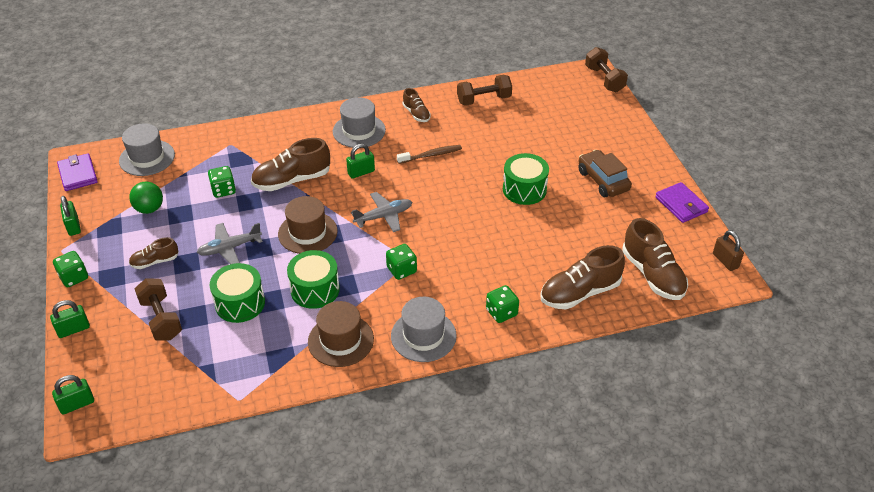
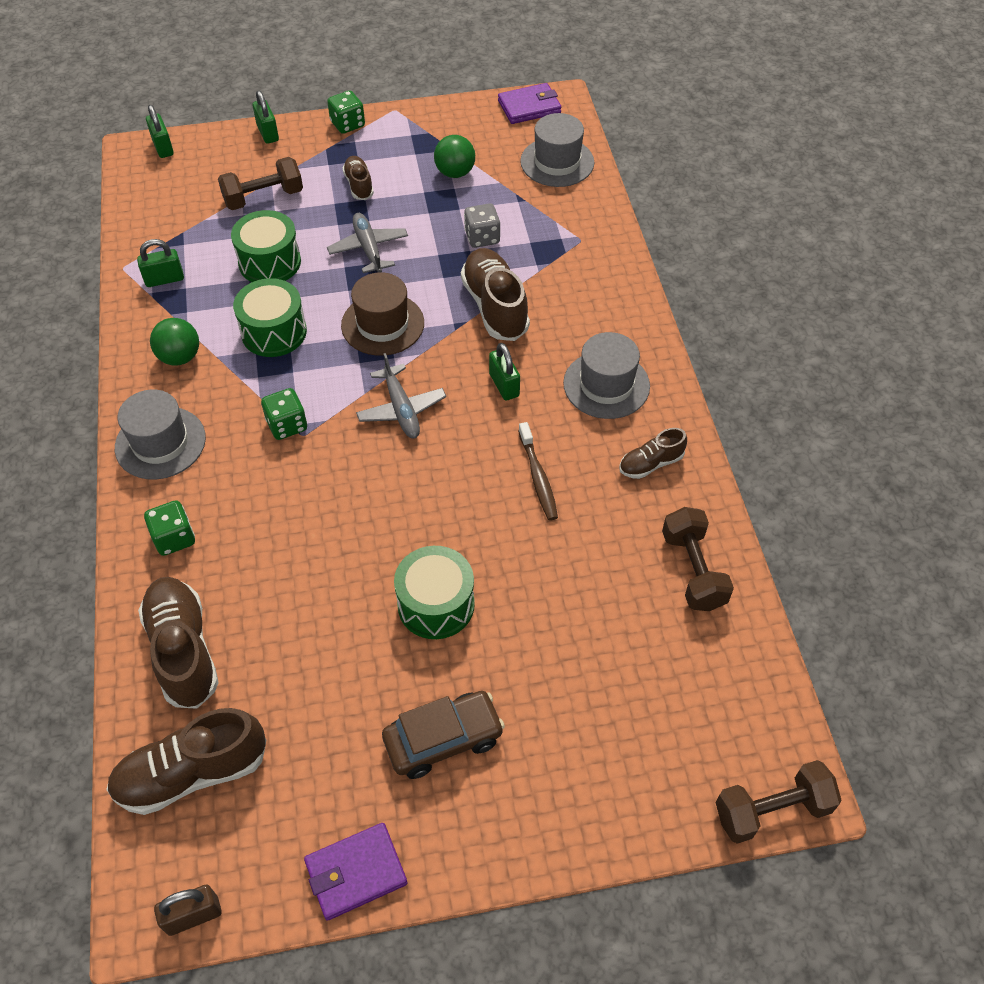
camera: 95 degrees right, 10 degrees up
green padlock [60,196,81,236] -> green padlock moved to [137,239,184,287]
green dice [208,166,236,198] -> grey dice [464,203,500,248]
brown hat [308,301,374,367] -> green ball [150,318,199,366]

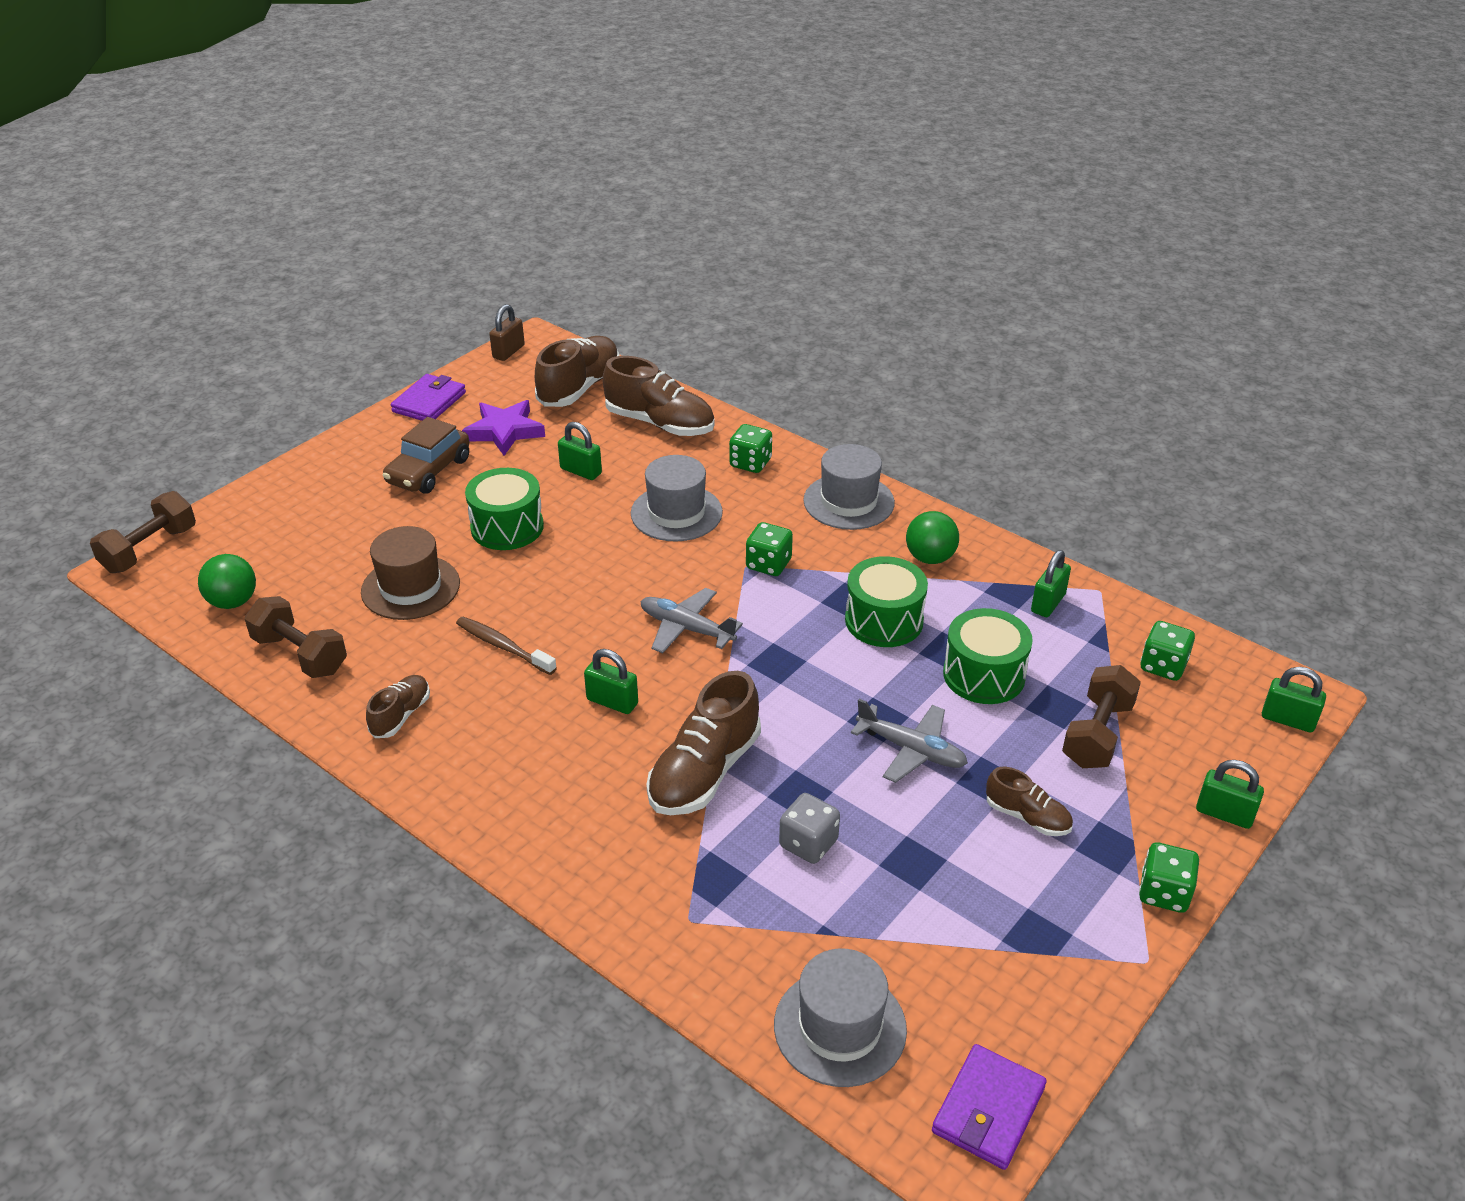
camera: 140 degrees right, 15 degrees down
brown hat [341,272,424,356] -> brown hat moved to [361,526,460,620]
green ball [434,135,475,178] -> green ball moved to [198,554,256,609]
brown shoe [461,248,530,341] -> brown shoe turned 90 degrees clockwise [646,671,761,815]
grey hat [563,332,650,419] -> grey hat moved to [631,455,723,541]
none -> purple star [462,400,545,456]
none -> green padlock [558,422,602,480]
none -> green dice [1140,621,1195,681]

